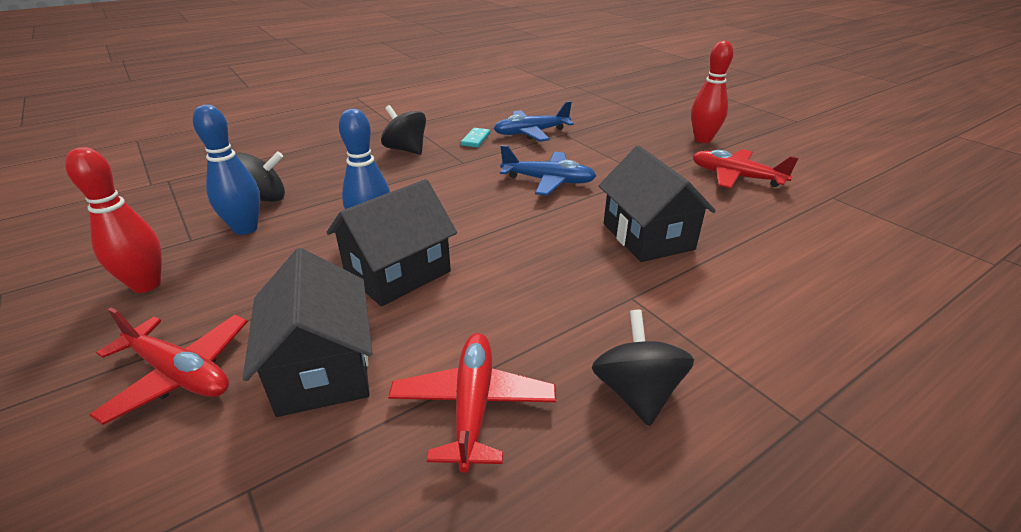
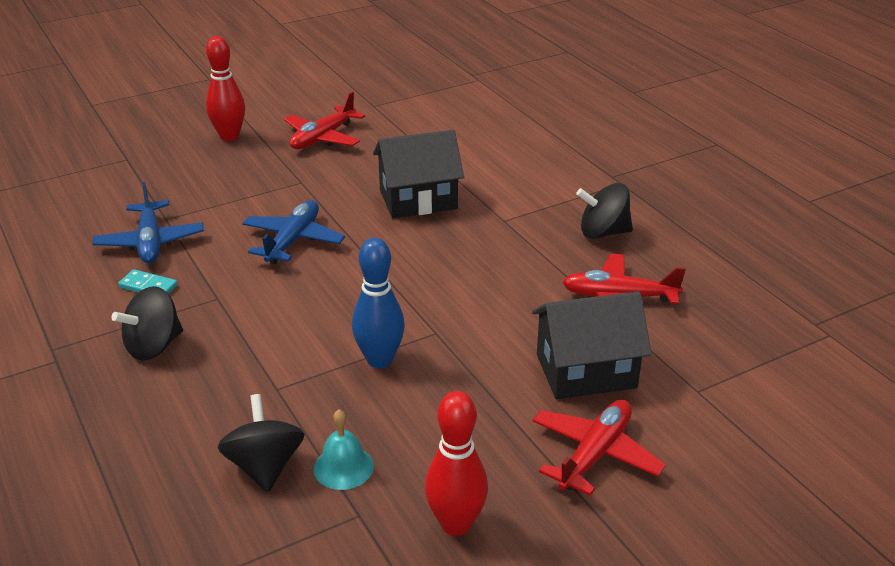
camera: 85 degrees left, 0 degrees up
blue bowling pin [193,105,260,235] -> turquoise bell [314,410,374,490]
black house [326,179,457,306] -> none

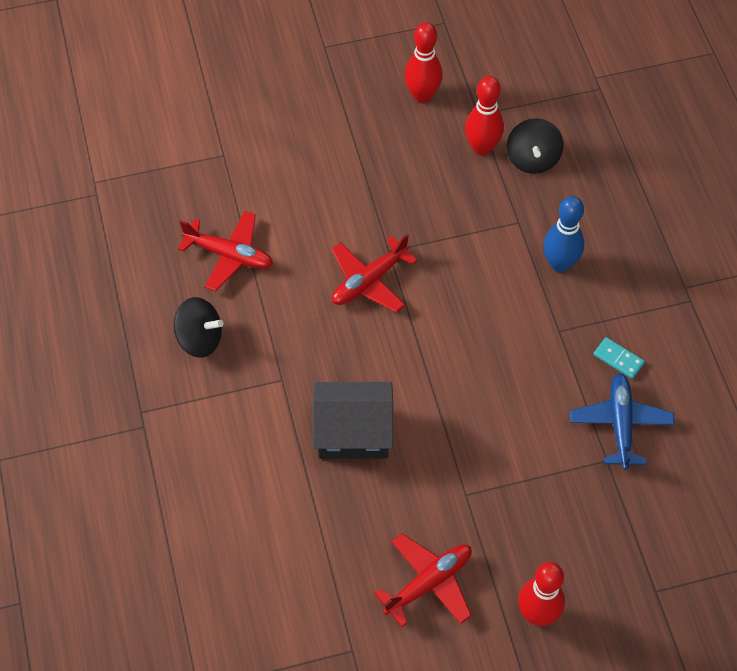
camera: 165 degrees left, 25 degrees up
black spinning top [111,286,183,361] -> none
blue plane [242,200,345,264] -> none
turquoise bell [314,410,374,490] -> red bowling pin [465,76,504,156]
blue bowling pin [352,238,405,368] -> blue bowling pin moved to [543,196,584,272]
black house [532,291,652,399] -> none
red plane [533,400,666,496] -> red plane moved to [331,234,418,312]

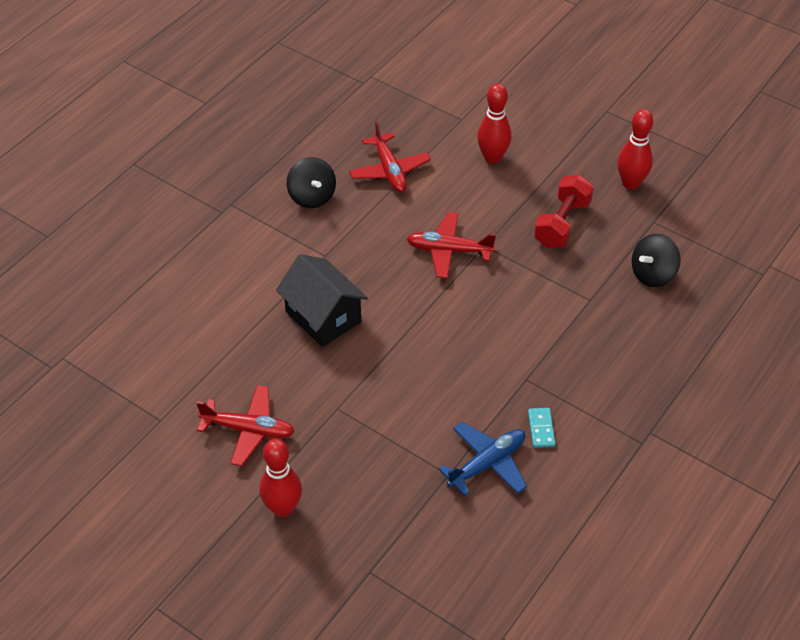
camera: 50 degrees right, 10 degrees down
red bowling pin [465,76,504,156] -> red bowling pin moved to [477,83,511,164]
blue bowling pin [543,196,584,272] -> none
none -> red dumbbell [534,175,594,248]

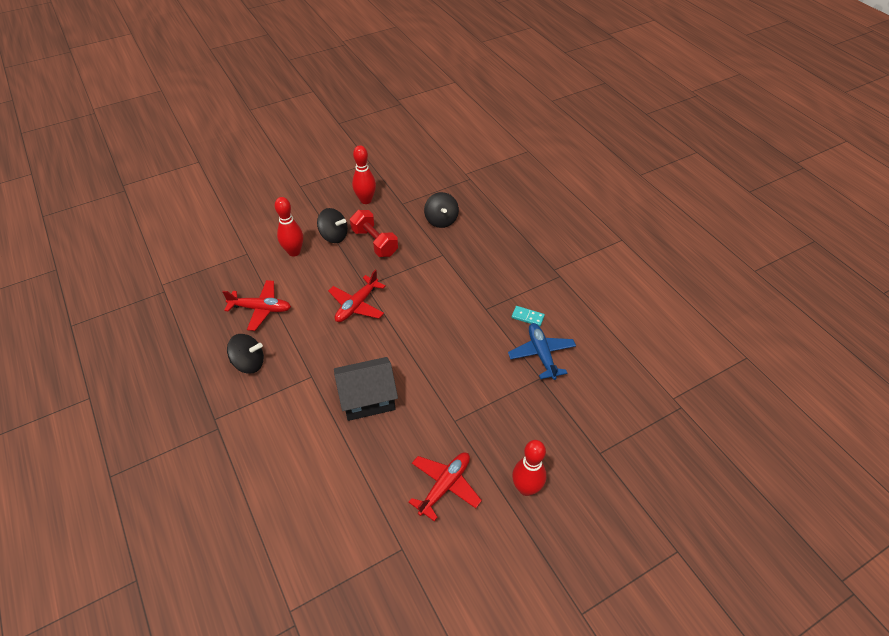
camera: 65 degrees left, 0 degrees up
none -> black spinning top [317,208,348,243]

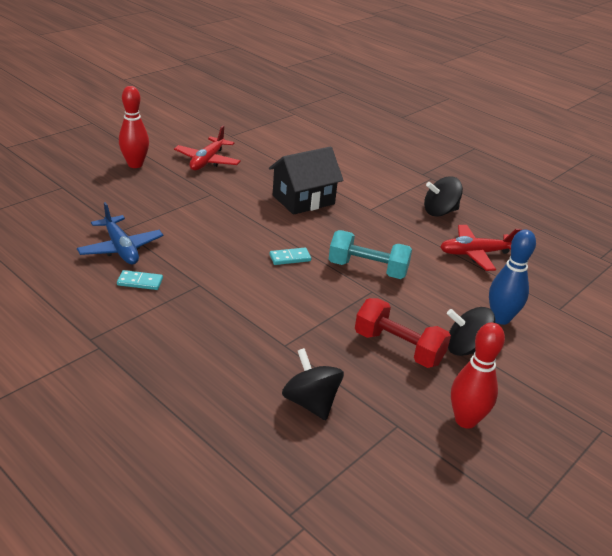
camera: 160 degrees right, 15 degrees down
red bowling pin [275,197,303,257] -> blue bowling pin [489,229,536,325]
red plane [328,269,385,322] -> turquoise dumbbell [329,230,412,279]
none -> turquoise domino [269,248,311,265]

